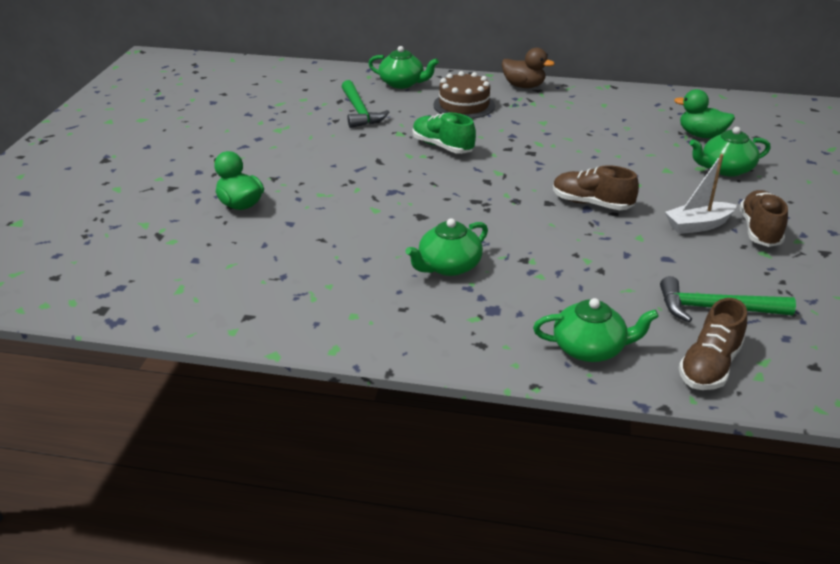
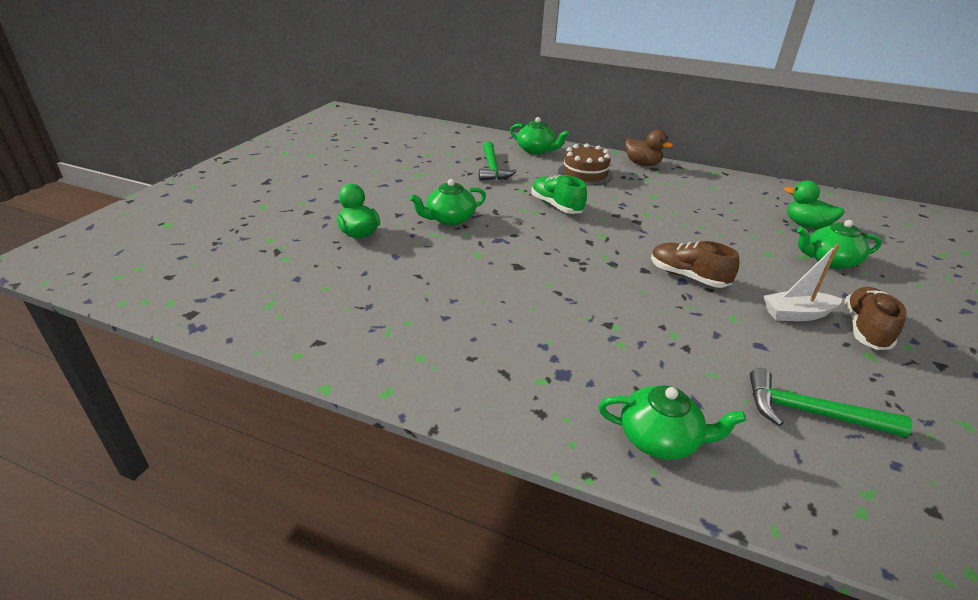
camera: 10 degrees right, 0 degrees up
green teapot [405,218,488,276] -> green teapot moved to [409,179,486,226]
brown shoe [679,298,747,390] -> none

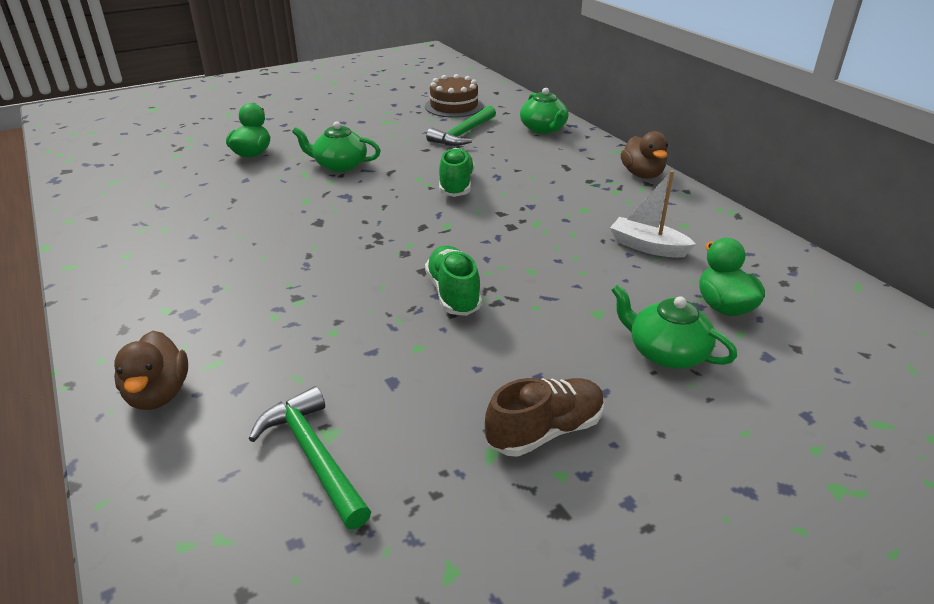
camera: 40 degrees right, 0 degrees up
brown cake [558,143,613,186] -> brown cake moved to [425,74,483,118]
green teapot [598,385,746,460] -> brown duck [114,331,188,410]
brown shoe [651,241,739,288] -> green shoe [425,246,482,316]
white boat [764,244,843,321] -> white boat moved to [610,170,696,258]

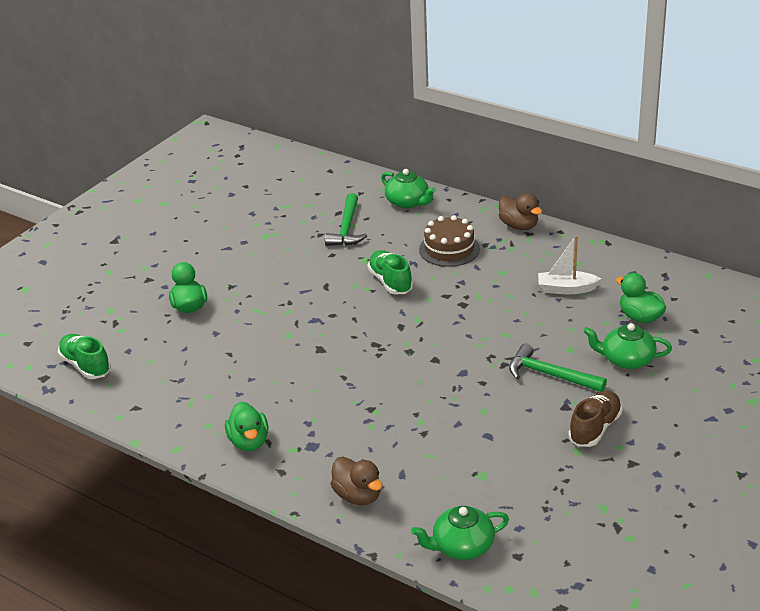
camera: 25 degrees left, 0 degrees up
green hammer [249,386,371,530] -> green hammer moved to [509,344,607,392]
green teapot [292,121,381,172] -> green teapot moved to [411,506,509,560]
brown cake [425,74,483,118] -> brown cake moved to [419,215,480,267]
green shoe [425,246,482,316] -> green shoe moved to [58,334,111,379]
none -> green duck [225,402,269,451]

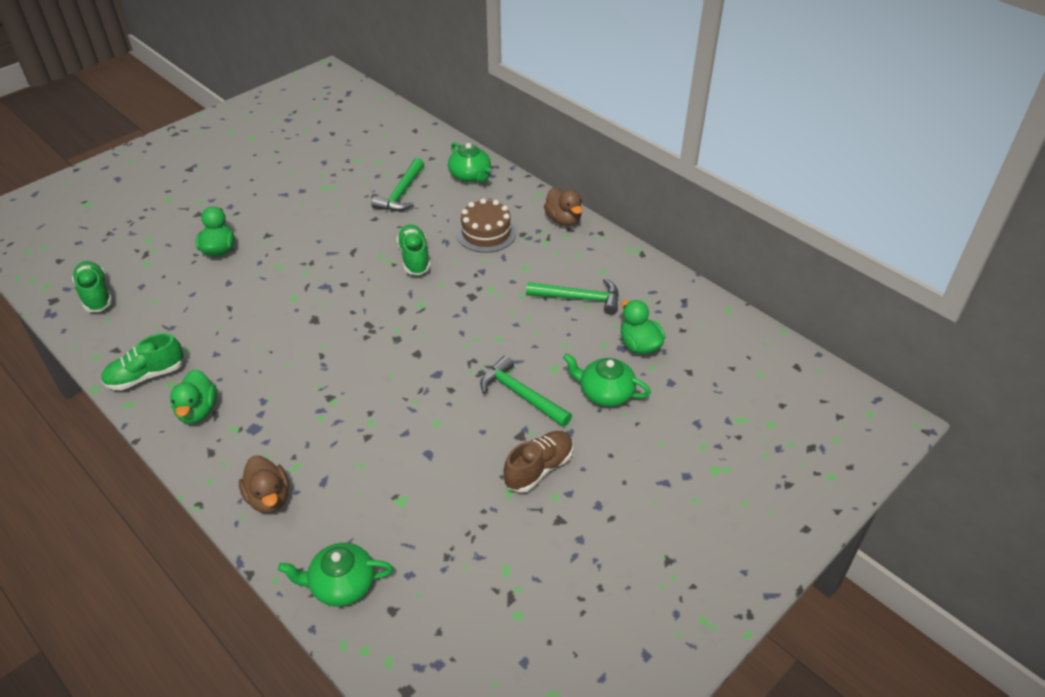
camera: 10 degrees right, 10 degrees up
white boat [538,235,601,294] -> green hammer [526,278,619,315]
none -> green shoe [101,333,184,390]

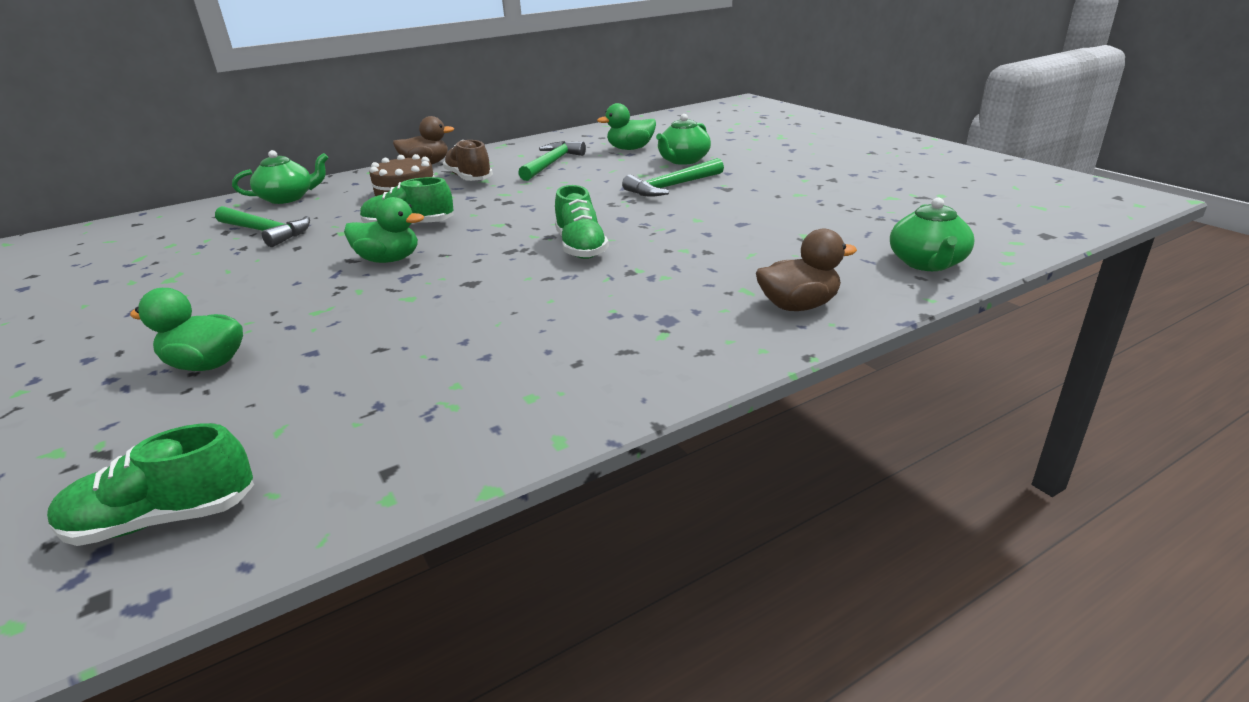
camera: 75 degrees left, 15 degrees down
green shoe [101,333,184,390] -> green shoe moved to [555,185,609,259]
green duck [170,369,217,424] -> green duck moved to [344,197,424,263]
brown shoe [503,431,573,493] -> brown shoe moved to [443,140,493,181]

